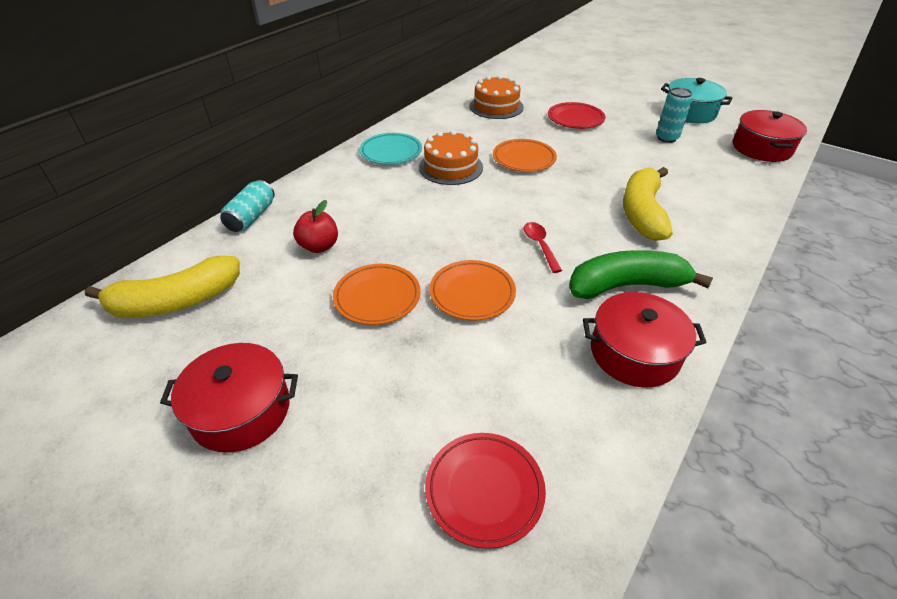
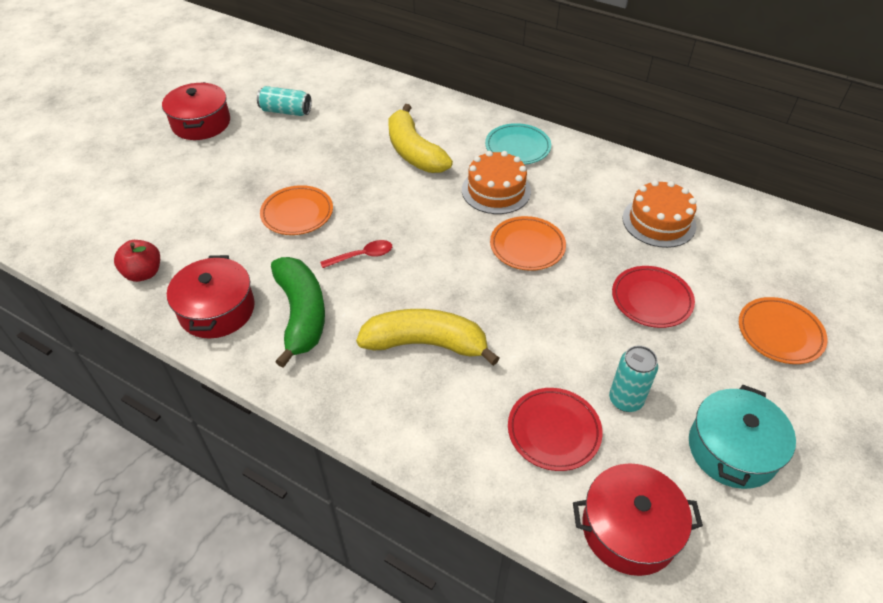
camera: 85 degrees right, 5 degrees up
yellow banana [85,256,240,318] -> yellow banana moved to [388,104,453,173]
turquoise can [220,180,275,232] -> turquoise can moved to [257,86,312,116]
red apple [293,200,338,253] -> red apple moved to [114,240,160,282]
orange plate [333,264,420,325] -> orange plate moved to [739,297,828,364]
red plate [425,433,546,549] -> red plate moved to [508,388,603,471]

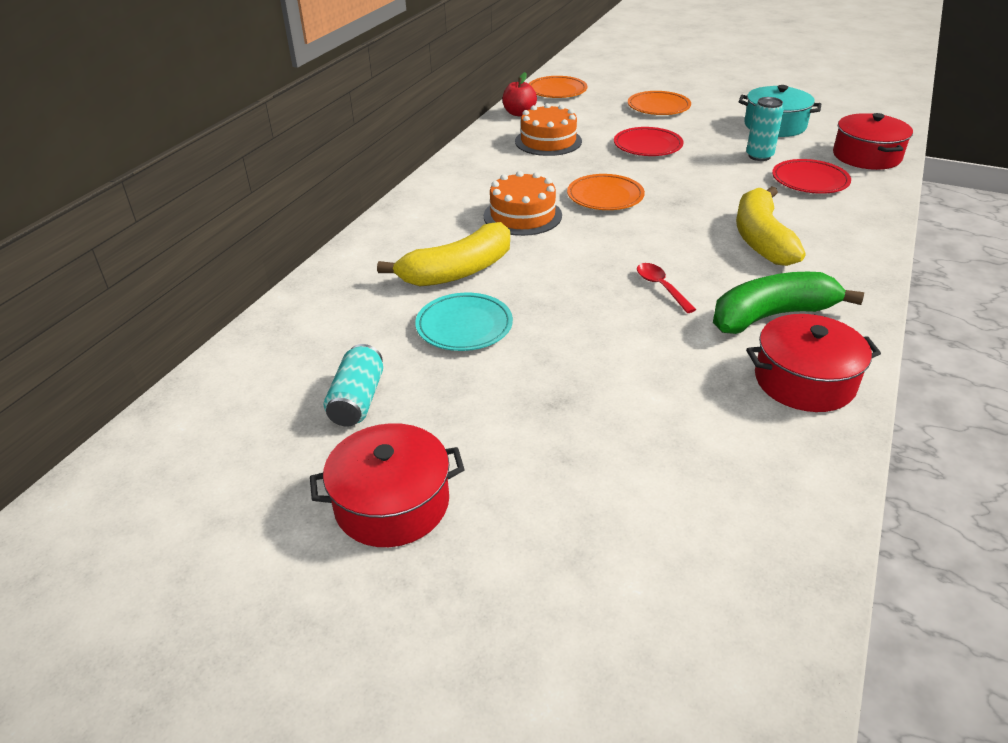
camera: 95 degrees left, 10 degrees down
red apple [114,240,160,282] -> red apple moved to [502,72,537,116]
orange plate [260,185,333,235] -> orange plate moved to [529,76,587,98]
turquoise plate [485,123,551,165] -> turquoise plate moved to [415,293,513,351]

